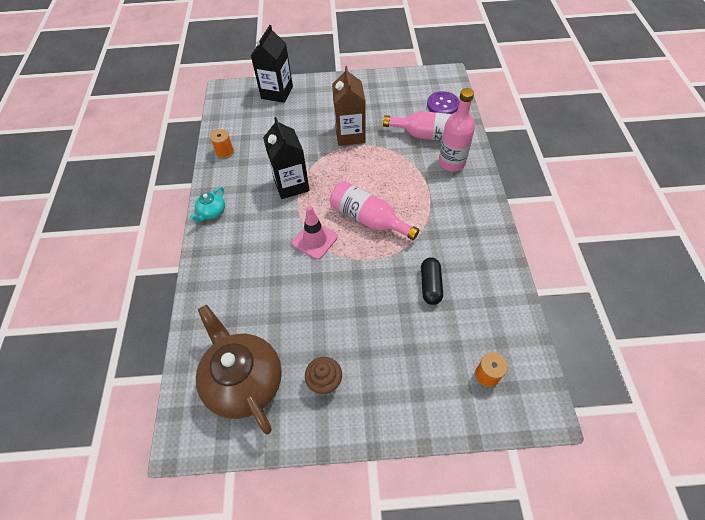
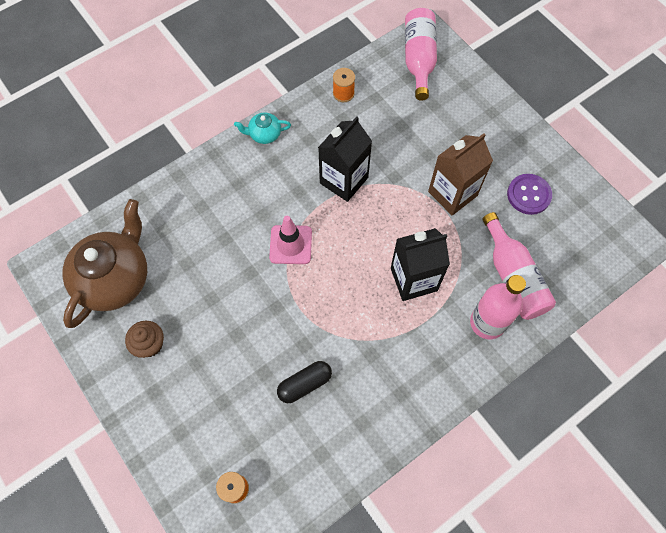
camera: 55 degrees right, 10 degrees up
black carton [251,25,293,103] -> black carton moved to [391,228,450,301]
pink bottle [330,181,419,240] -> pink bottle moved to [405,8,437,101]
purple button [427,91,459,114] -> purple button moved to [507,174,552,215]

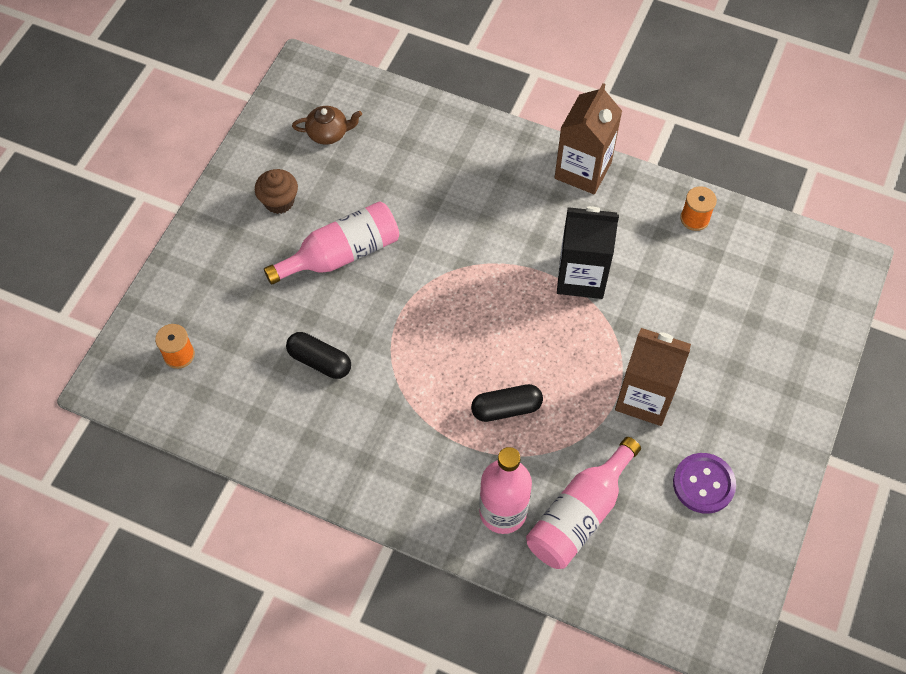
camera: 60 degrees right, 5 degrees down
brown teapot [62,199,147,328] -> brown teapot [292,106,362,145], size x0.46
turquoise teapot [234,113,291,144] -> brown carton [554,83,622,194]
pink traffic cone [269,216,312,264] -> none
black carton [391,228,450,301] -> black capsule [471,384,543,422]
pink bottle [405,8,437,101] -> pink bottle moved to [264,201,399,285]

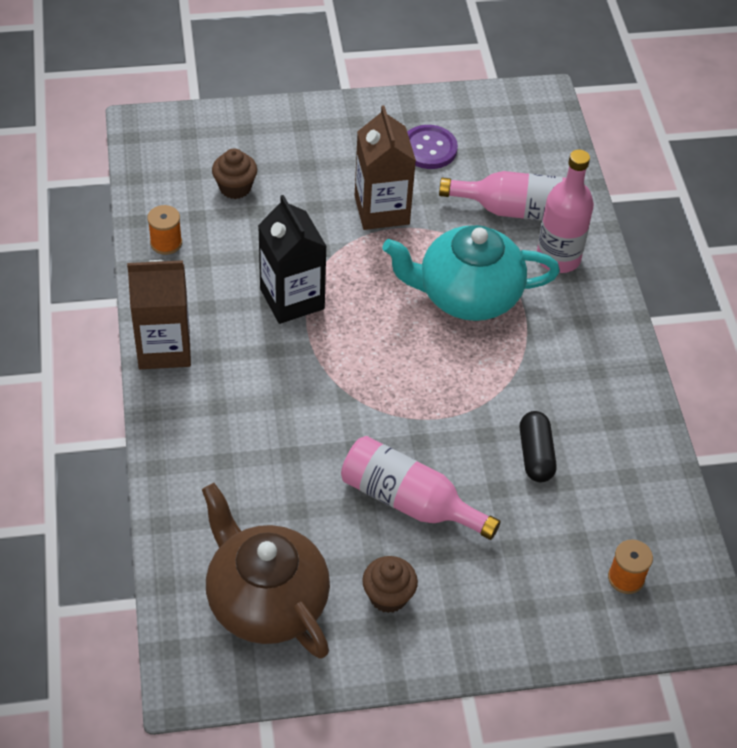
camera: 125 degrees left, 10 degrees down
brown teapot [292,106,362,145] -> brown teapot [202,483,330,659], size x2.20
black capsule [471,384,543,422] -> turquoise teapot [382,225,560,321]
none -> brown cupcake [212,148,257,199]

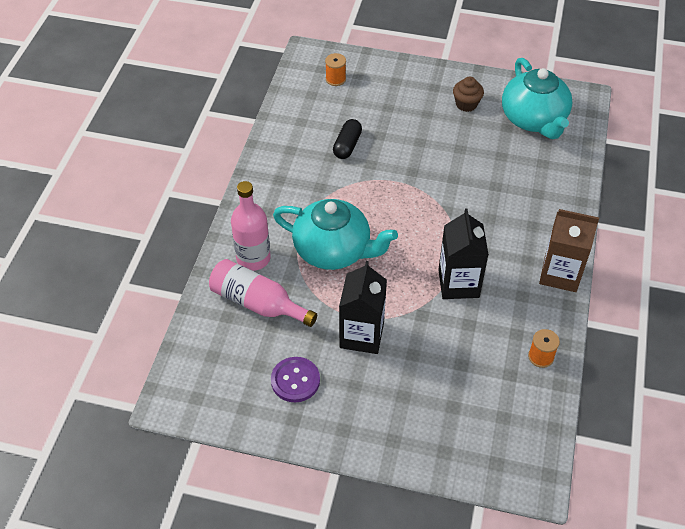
camera: 155 degrees left, 0 degrees up
brown teapot [202,483,330,659] -> turquoise teapot [502,58,573,139]
brown cupcake [212,148,257,199] -> none
pink bottle [341,436,501,540] -> none
brown carton [355,105,416,230] -> black carton [339,261,387,354]

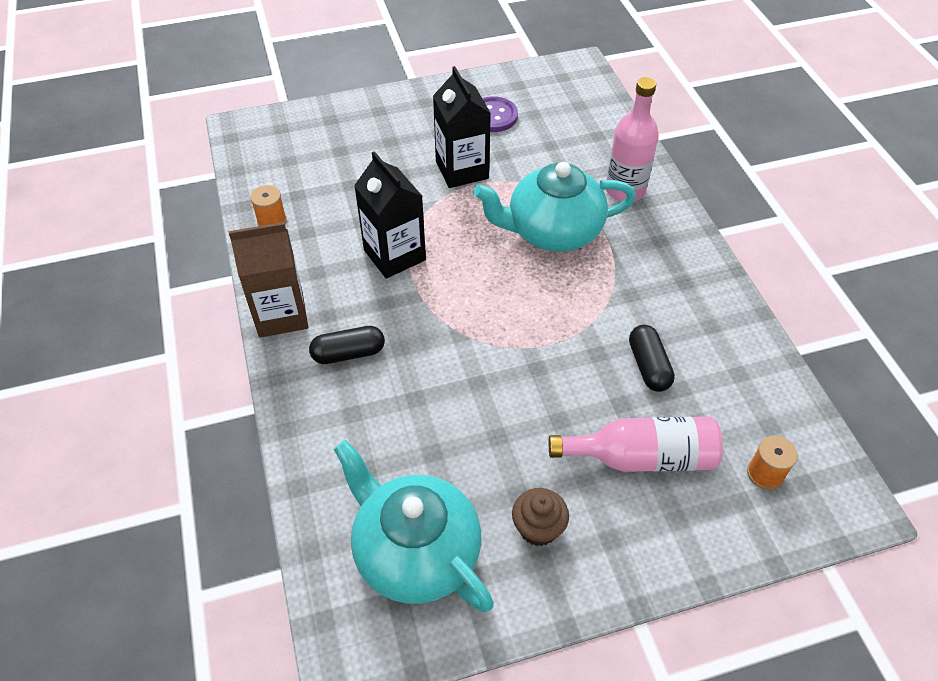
camera: 150 degrees right, 0 degrees up
pink bottle [209,259,317,327] -> pink bottle moved to [549,417,723,472]
none -> black capsule [309,326,385,364]

